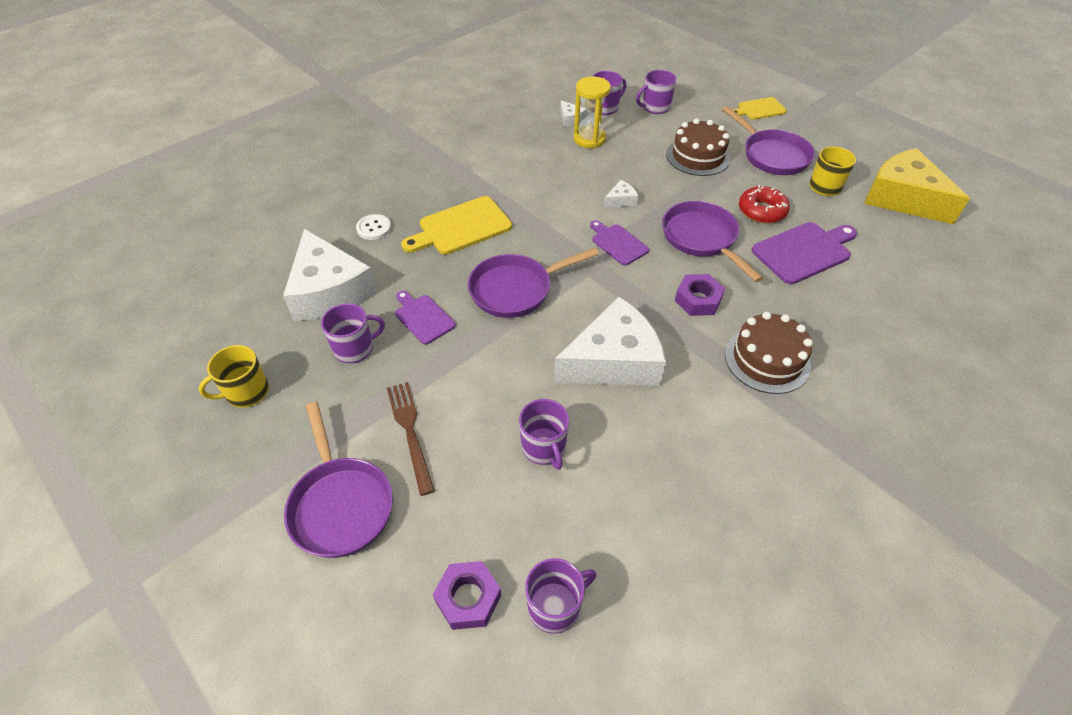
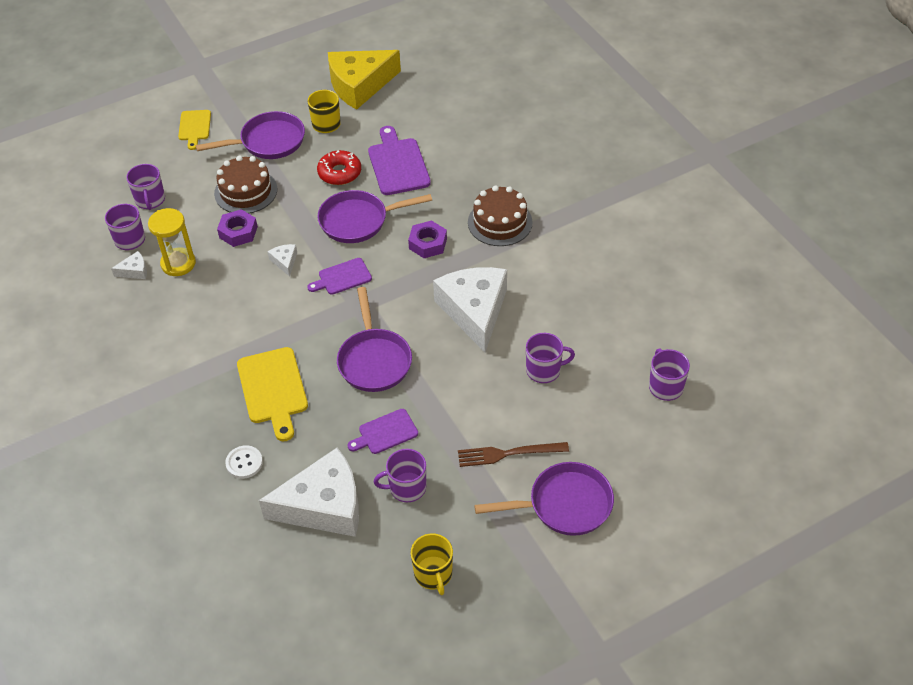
camera: 75 degrees left, 0 degrees up
purple mug [321,303,385,363] -> purple mug turned 90 degrees counterclockwise [374,449,426,502]
purple nut [433,561,501,630] -> purple nut moved to [217,209,258,247]

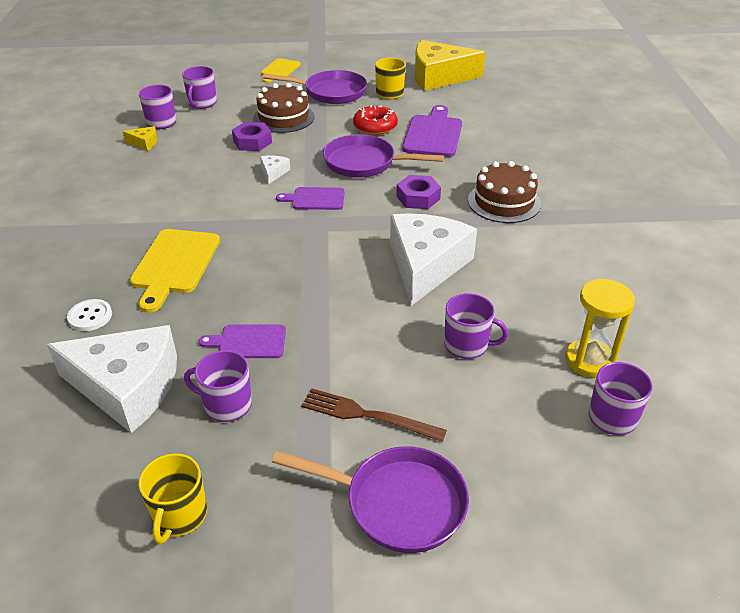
camera: 25 degrees right, 10 degrees down
white cheese [111,251,147,279] -> yellow cheese [122,126,157,151]
yellow hourglass [148,208,196,276] -> yellow hourglass moved to [565,278,635,378]
purple pan [337,287,412,392] -> none

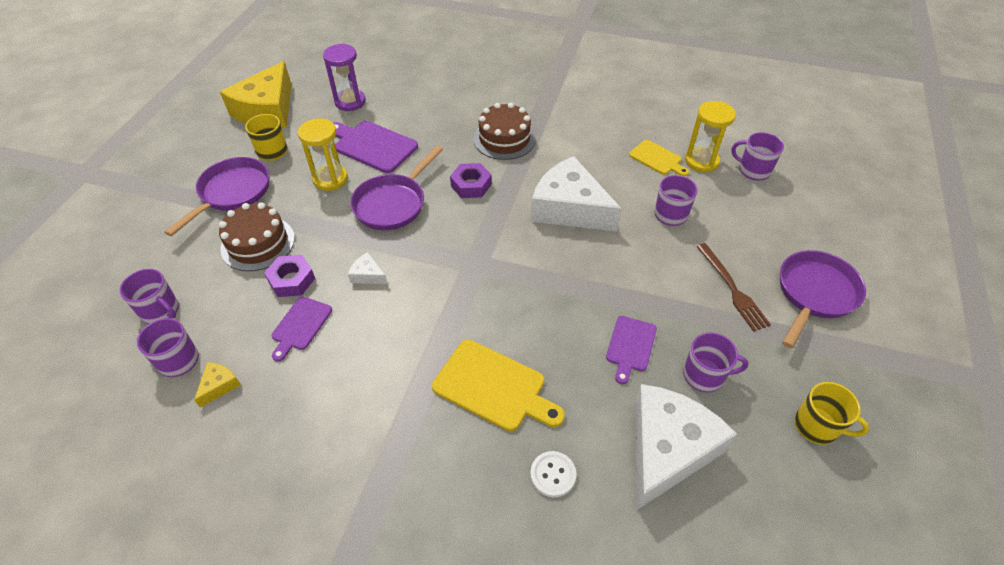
camera: 70 degrees left, 10 degrees up
purple mug [184,350,252,422] -> purple mug turned 120 degrees counterclockwise [683,332,748,392]
yellow cutting board [261,58,301,83] -> yellow cutting board moved to [629,140,689,176]
purple cutting board [276,187,345,210] -> purple cutting board moved to [271,297,332,361]
brown fork [301,388,447,442] -> brown fork turned 60 degrees counterclockwise [696,243,771,332]
red donut [353,105,398,135] -> yellow hourglass [298,118,348,191]
none -> purple hourglass [323,44,366,111]

